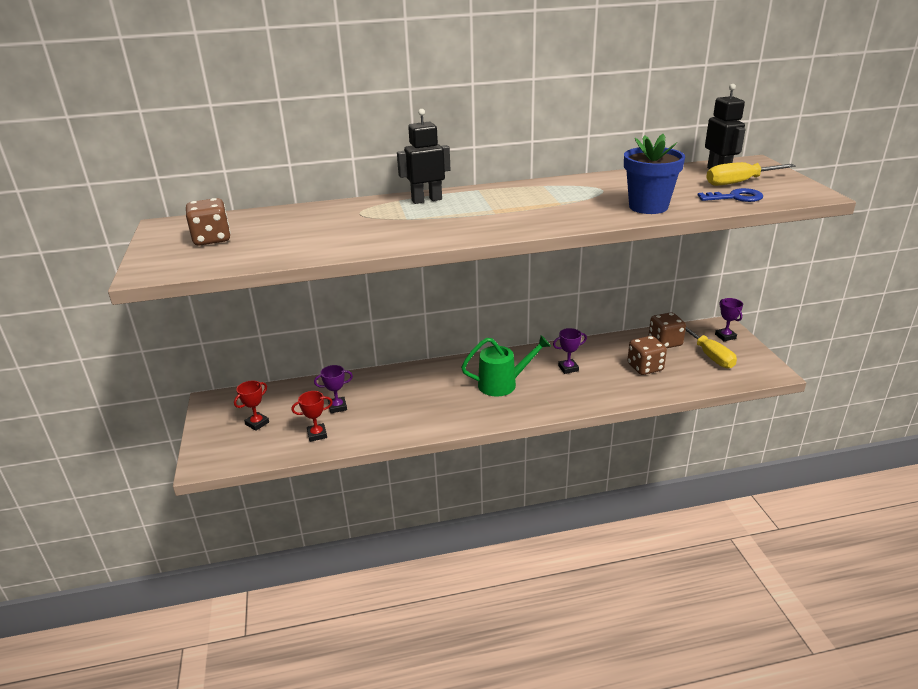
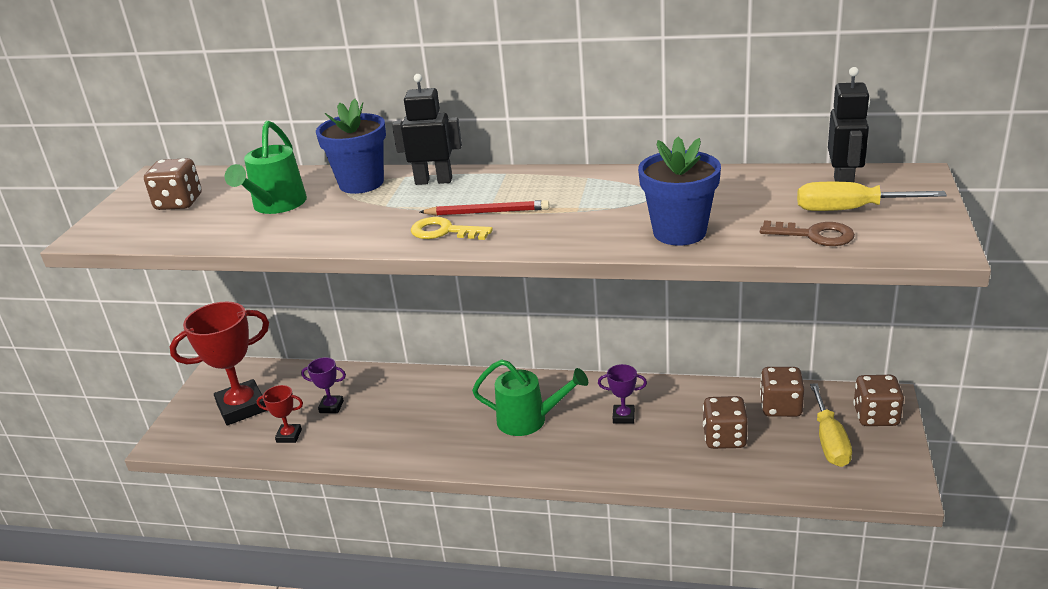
camera: 25 degrees right, 0 degrees up
red trophy [234,380,269,431] -> red trophy [170,301,269,425], size x2.12
blue key [698,188,763,202] -> brown key [760,220,855,246]
purple trophy [715,298,743,341] -> brown dice [853,375,904,426]
none -> green watering can [225,121,307,214]
none -> blue flower pot [316,98,386,194]
none -> yellow key [411,217,493,240]
none -> red pencil [420,200,549,216]

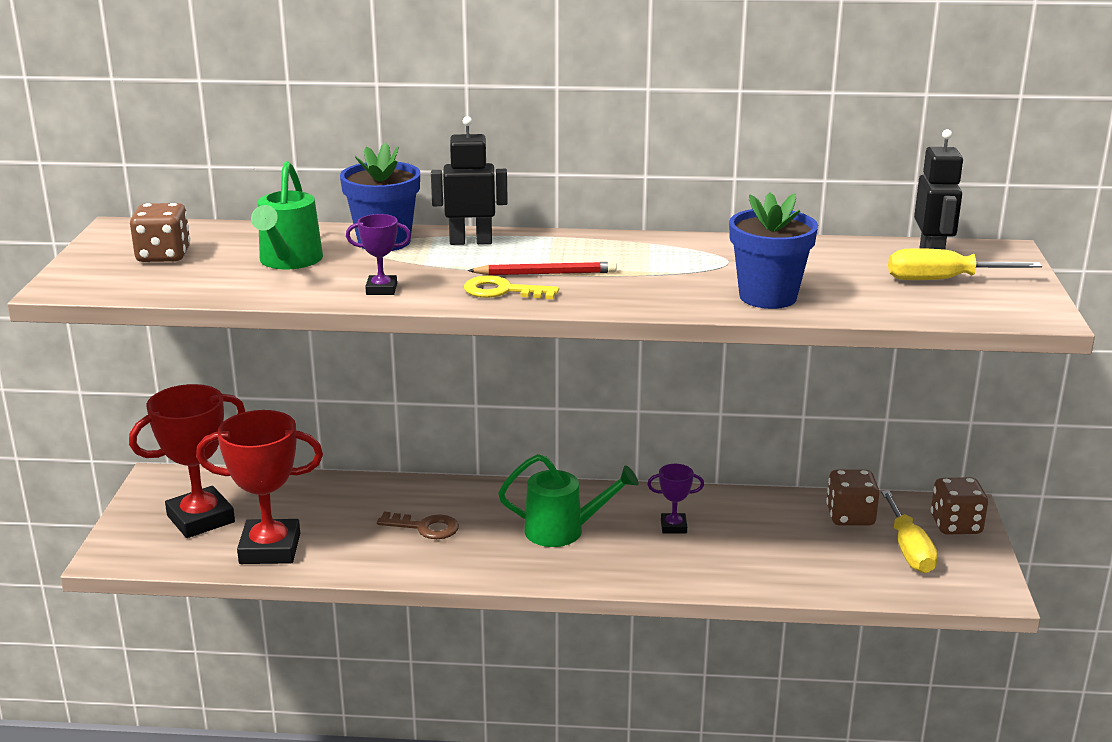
camera: 10 degrees left, 5 degrees down
red trophy [257,385,303,443] -> red trophy [196,410,323,564], size x2.12
purple trophy [301,357,346,413] -> purple trophy moved to [346,214,411,295]
brown dice [703,396,748,449] -> none
brown key [760,220,855,246] -> brown key moved to [377,512,459,539]

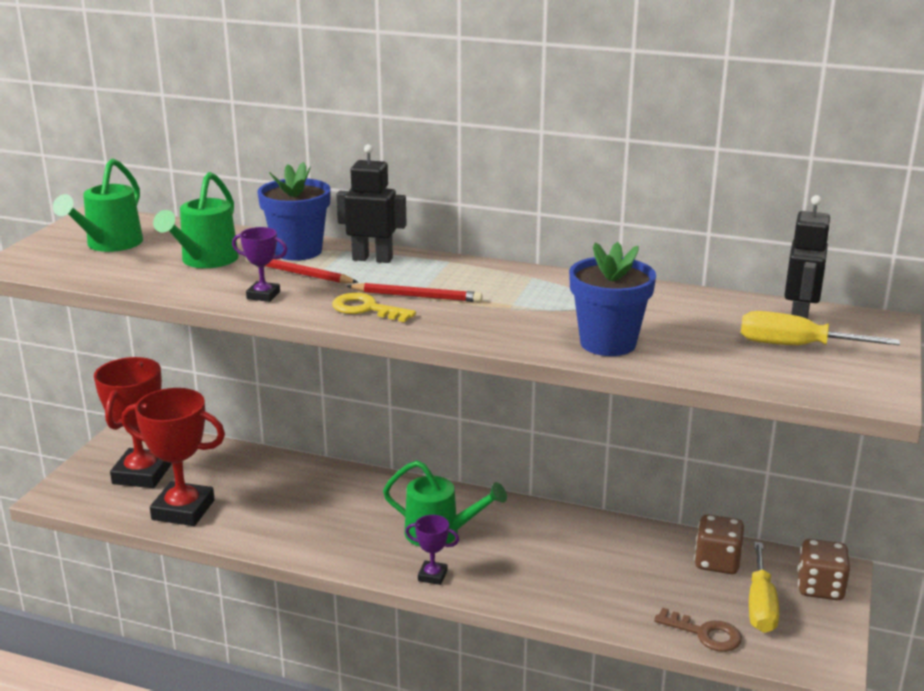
camera: 15 degrees right, 0 degrees up
red trophy [129,384,246,538] -> red trophy turned 60 degrees counterclockwise [94,357,172,488]
brown dice [130,203,190,262] -> green watering can [53,159,143,252]
brown key [377,512,459,539] -> brown key moved to [654,607,742,652]
purple trophy [647,464,704,534] -> purple trophy moved to [405,515,459,585]
none -> red pencil [245,258,358,283]

